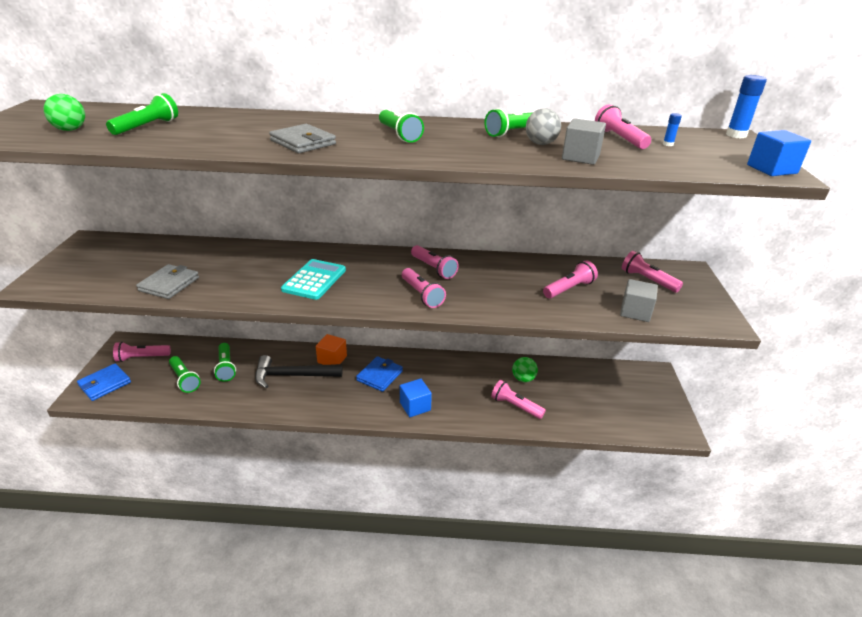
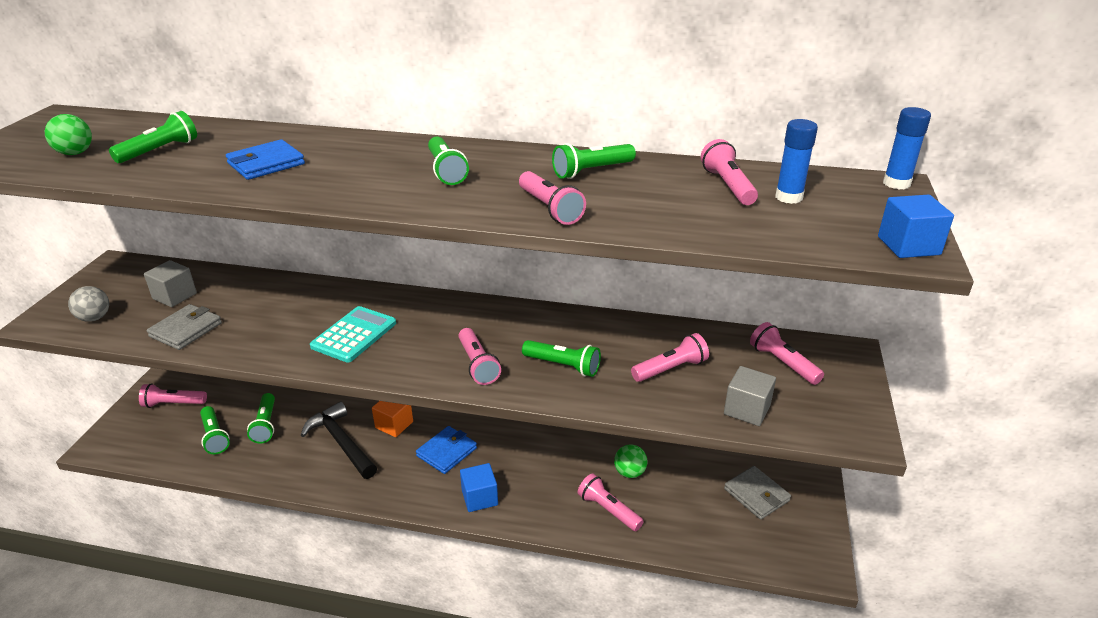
camera: 10 degrees right, 0 degrees up
blue wallet [77,363,131,401] -> blue wallet moved to [226,139,305,180]
black hammer [255,355,342,388] -> black hammer turned 45 degrees clockwise [301,402,377,479]
grey wallet [269,124,336,153] -> grey wallet moved to [724,466,791,520]
pink flashlight [411,245,459,279] -> pink flashlight moved to [519,171,586,225]
grey ball [526,108,561,145] -> grey ball moved to [68,286,109,322]
grey cube [562,118,606,165] -> grey cube moved to [144,260,197,307]
blue glue stick [663,113,682,146] -> blue glue stick [775,119,818,204], size x1.97
none -> green flashlight [522,340,601,377]

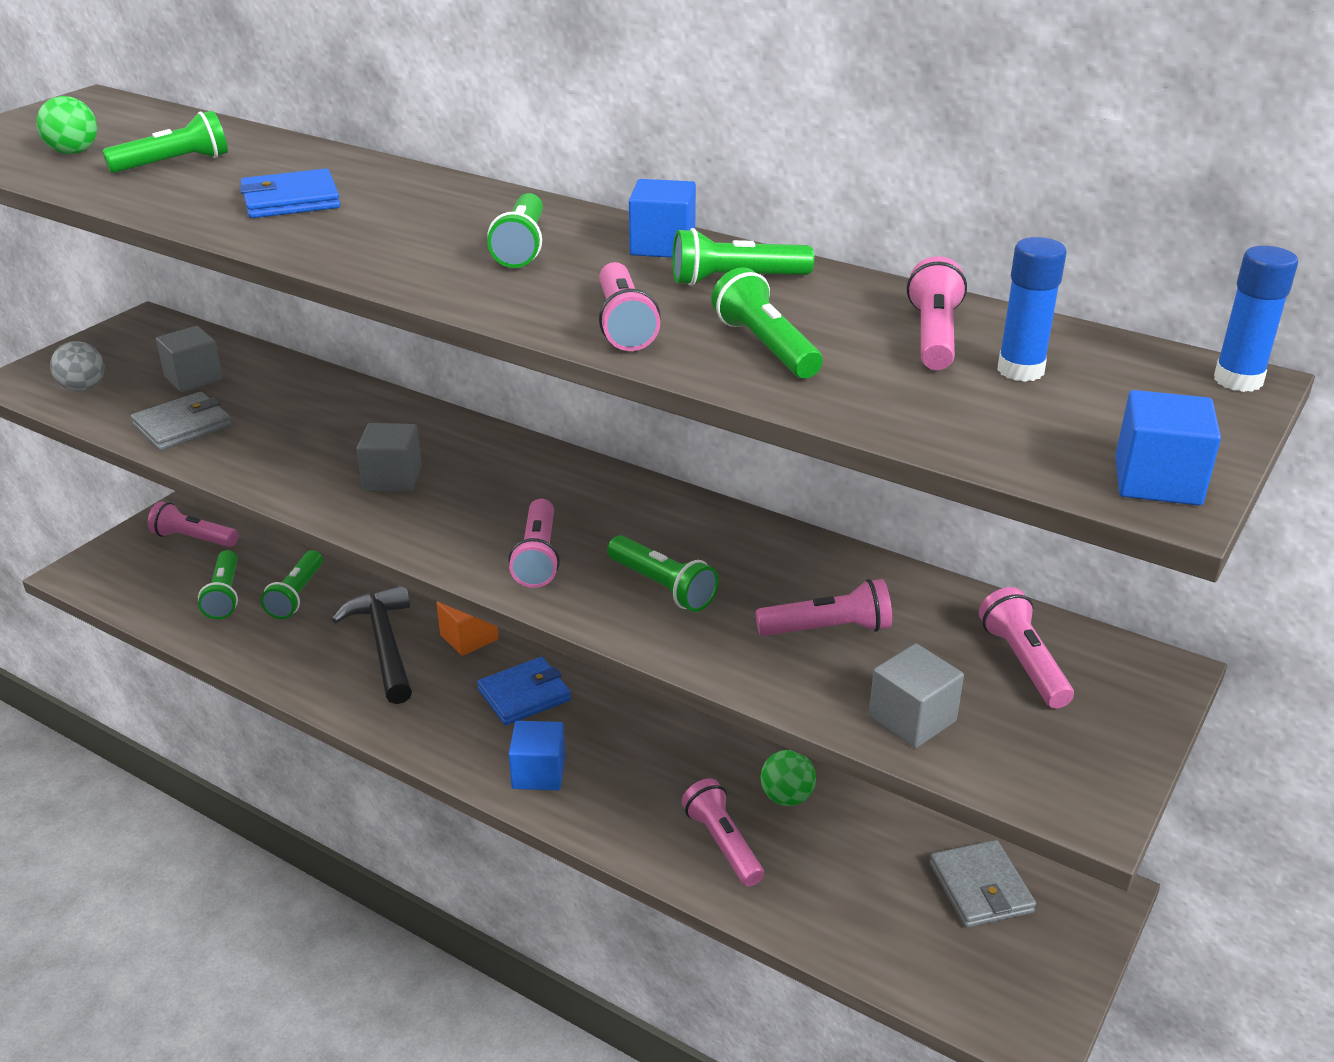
camera: 20 degrees right, 0 degrees up
turquoise calculator [310,306,396,362] -> grey cube [357,423,422,492]
none -> blue cube [629,179,696,258]
none -> green flashlight [711,267,822,378]

